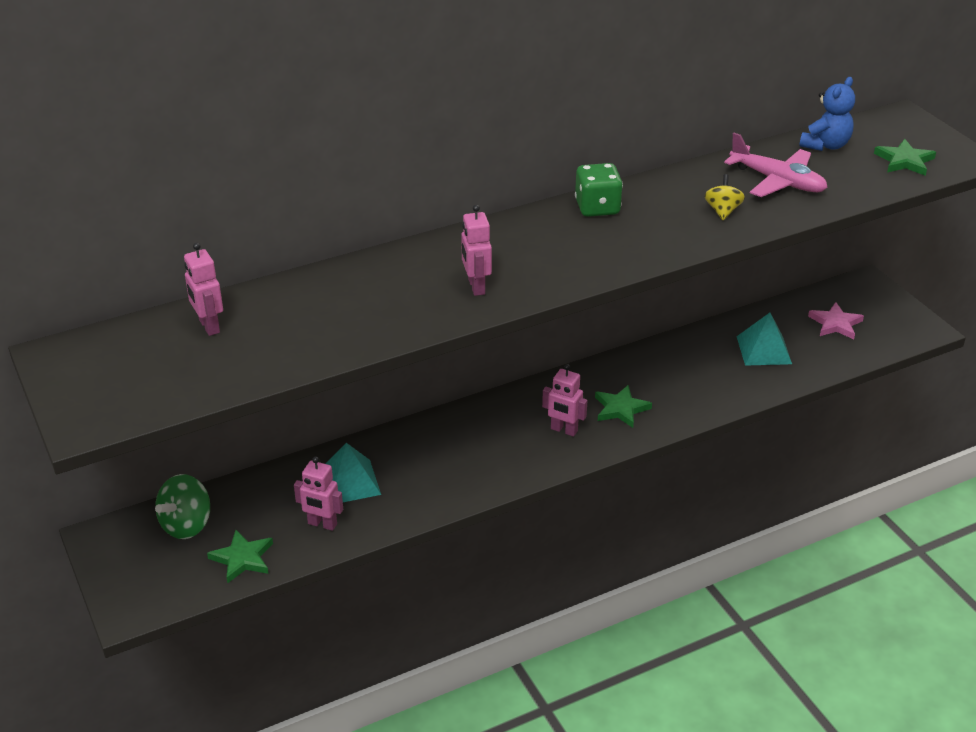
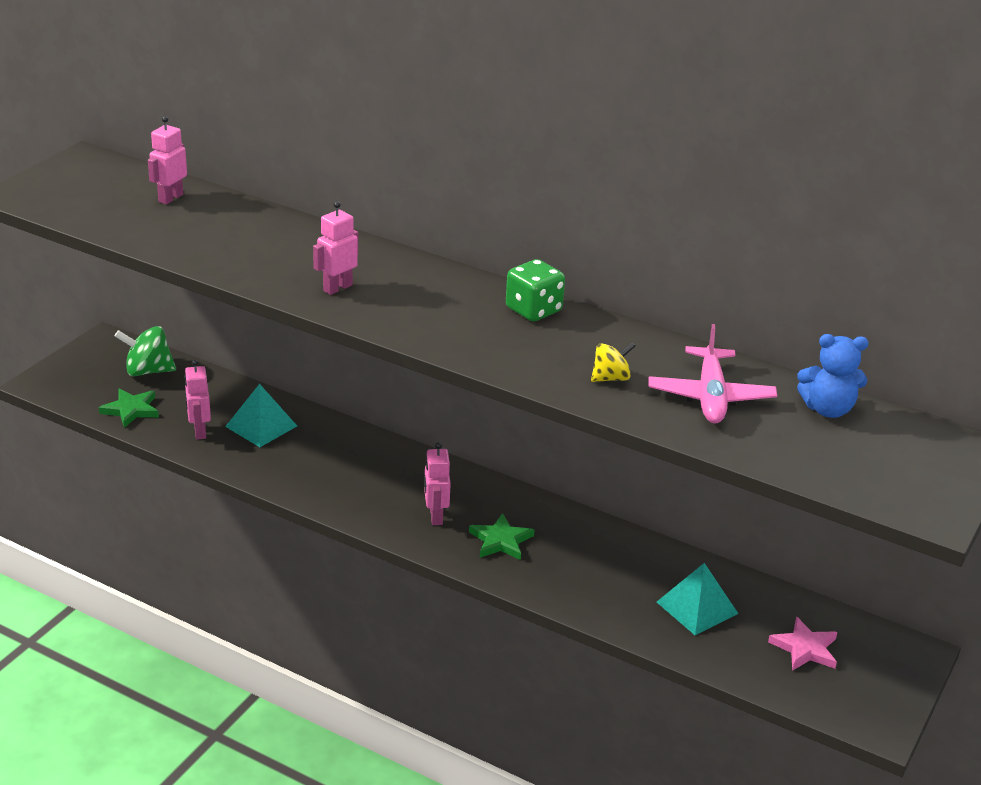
camera: 55 degrees right, 5 degrees down
green star [874,139,936,176] -> none

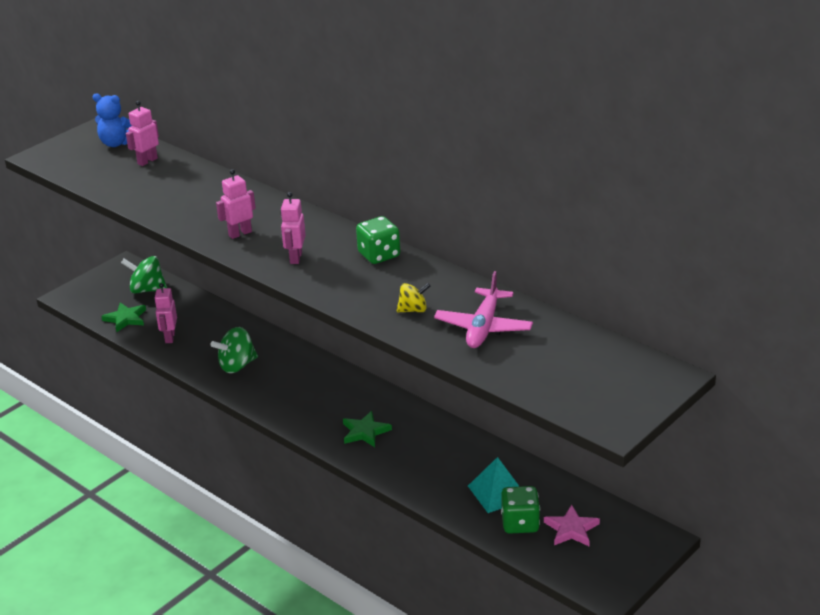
camera: 15 degrees right, 0 degrees up
turquoise pyramid [225,384,297,447] -> none
pink robot [424,442,451,525] -> pink robot moved to [280,192,306,264]
blue teddy bear [797,334,868,418] -> blue teddy bear moved to [93,93,132,147]
none -> green spinning top [210,327,258,373]
none -> green dice [501,486,540,534]

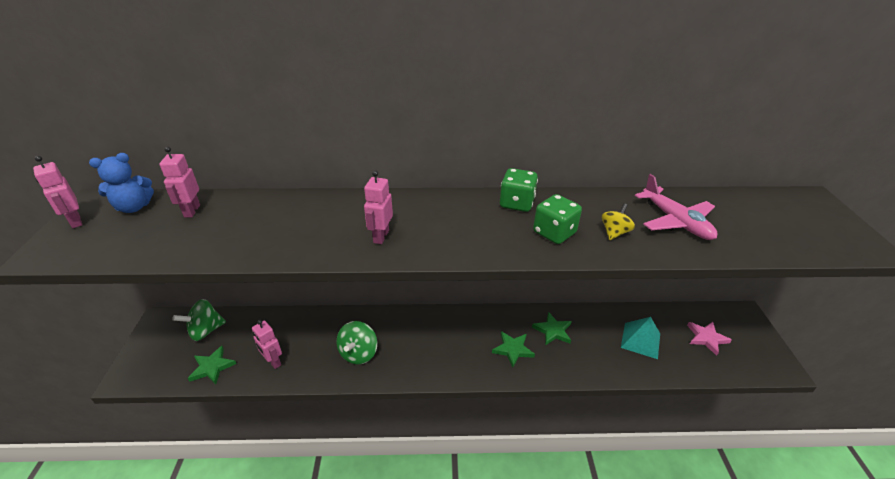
camera: 45 degrees left, 5 degrees up
pink robot [280,192,306,264] -> pink robot moved to [33,156,82,228]
green dice [501,486,540,534] -> green dice moved to [533,194,582,244]
none -> green star [532,312,572,346]

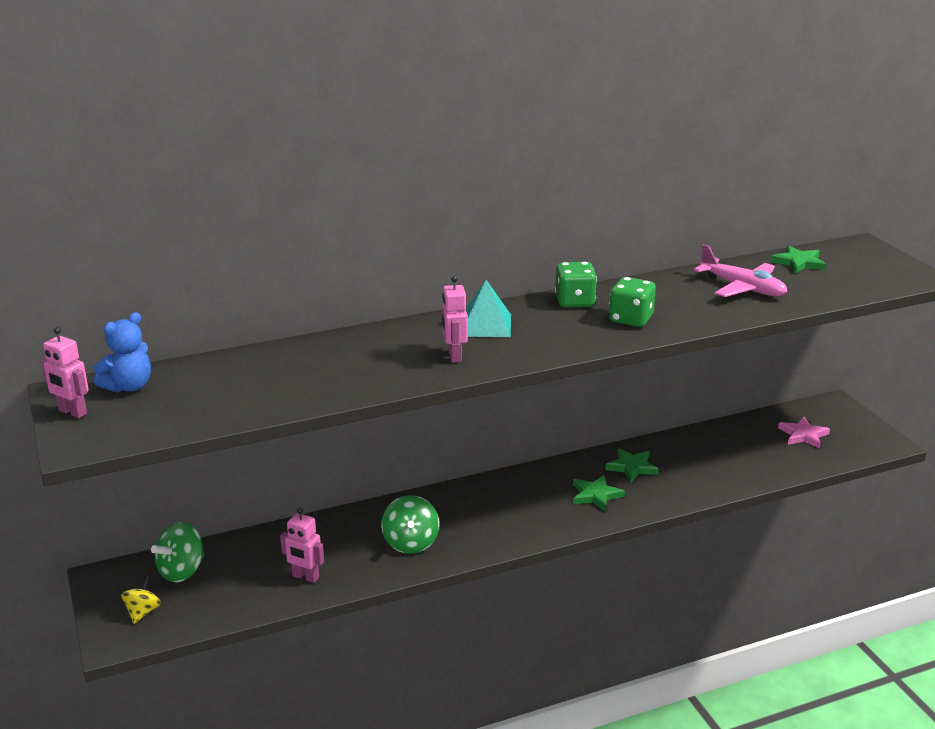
camera: 20 degrees left, 10 degrees down
pink robot [159,147,200,218] -> none
green star [188,346,236,384] -> green star moved to [770,245,826,274]
yellow spinning top [601,203,635,240] -> yellow spinning top moved to [121,576,161,624]
turquoise pyramid [621,317,660,359] -> turquoise pyramid moved to [466,280,511,337]

